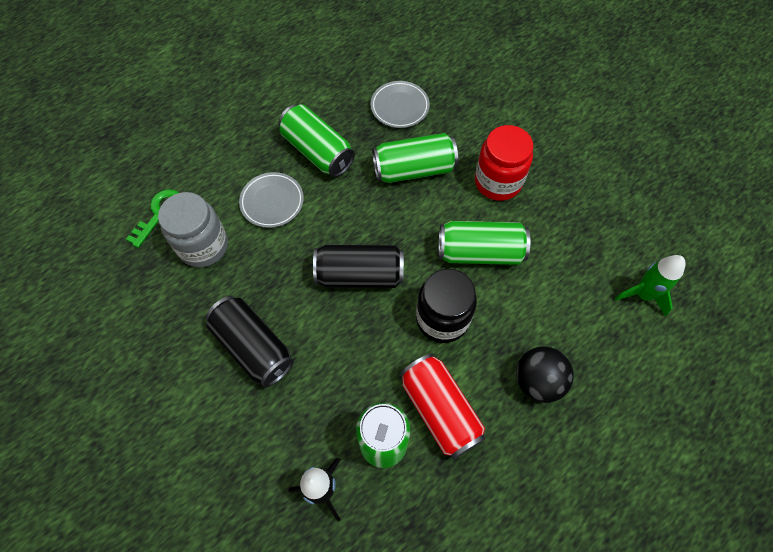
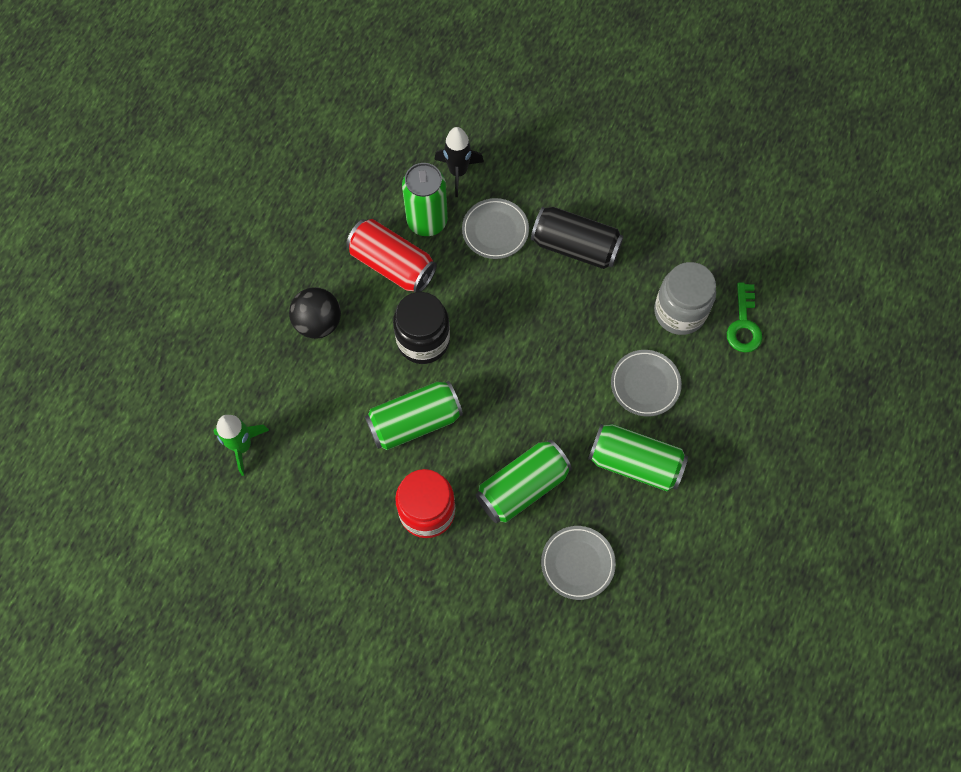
camera: 155 degrees right, 5 degrees up
black can [313,244,404,288] -> none
none -> grey plate [462,198,529,259]

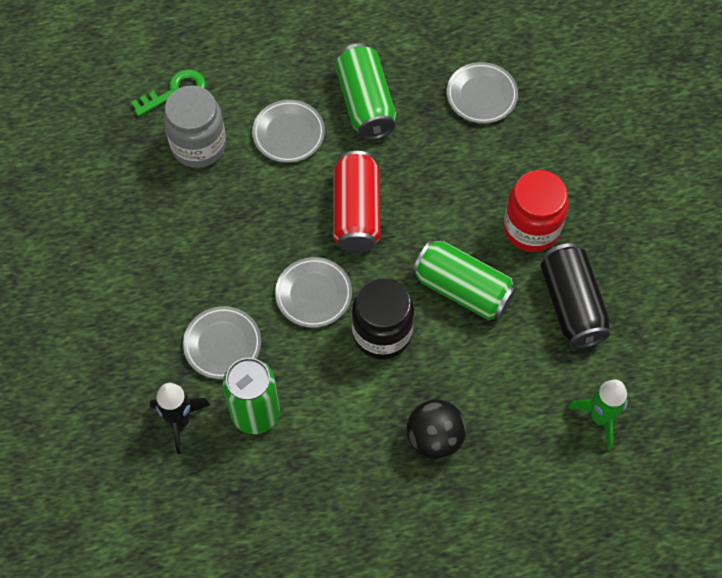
camera: 125 degrees left, 5 degrees down
red can [346,219,437,292] -> red can moved to [333,151,380,253]
green can [476,439,572,523] -> none
black can [531,207,624,269] -> black can moved to [540,243,610,348]
none -> grey plate [275,257,352,328]

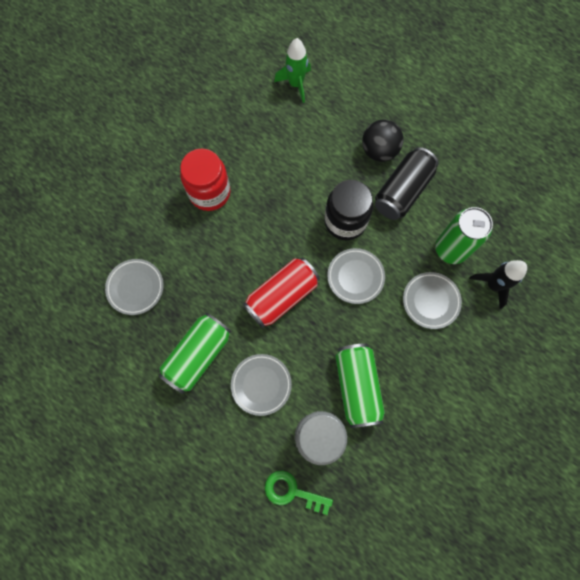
camera: 130 degrees left, 10 degrees up
green can [412,239,517,320] -> green can moved to [335,343,385,428]
black can [540,243,610,348] -> black can moved to [375,147,438,220]

